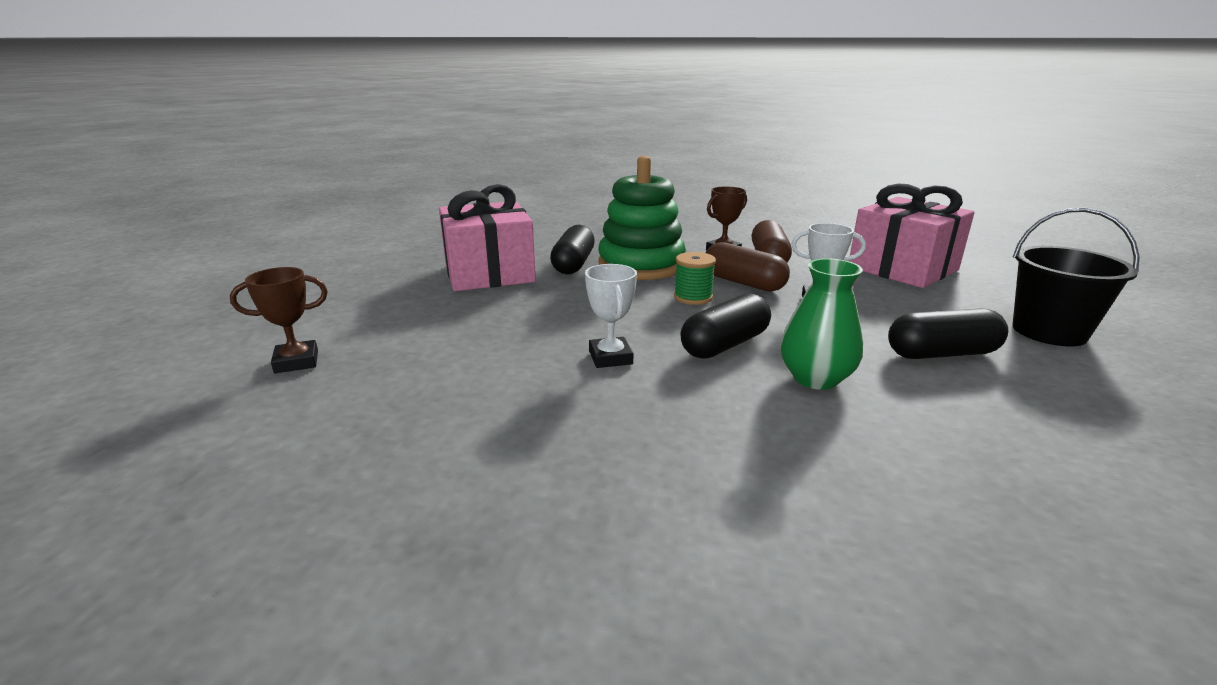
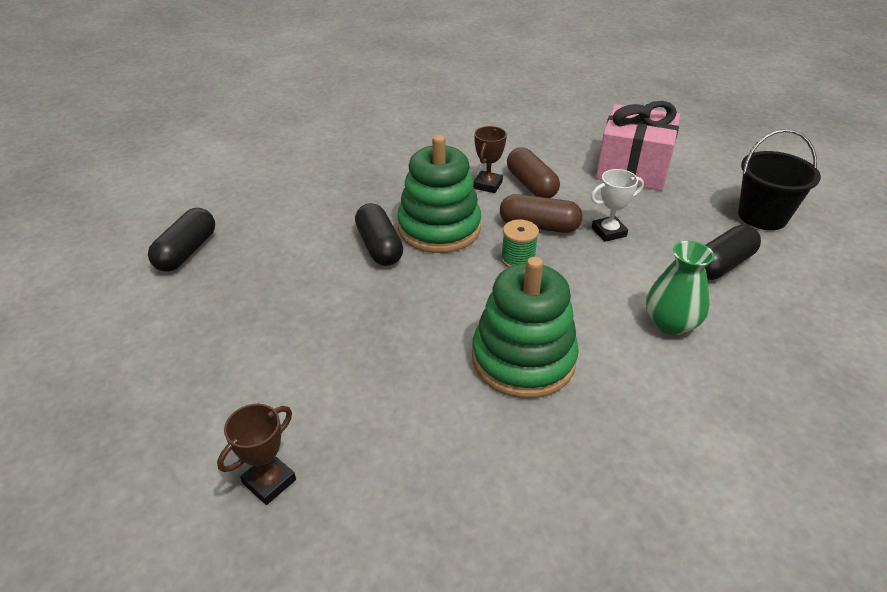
camera: 30 degrees left, 15 degrees up
pink gift [439,184,536,291] -> none
white trophy [585,264,637,368] -> green stacking toy [472,257,579,398]
black capsule [680,293,771,359] -> black capsule moved to [148,208,215,272]

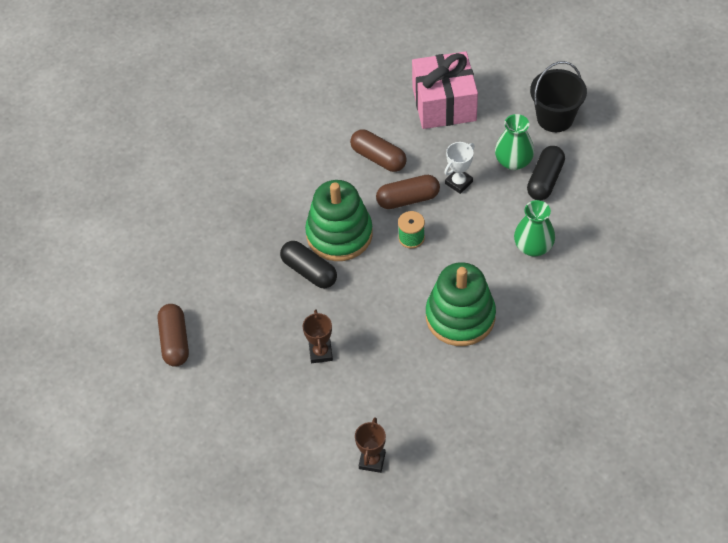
camera: 25 degrees left, 15 degrees up
black capsule [148,208,215,272] -> brown capsule [158,304,189,367]
brown trophy [473,126,507,193] -> brown trophy moved to [303,310,333,363]
none -> green vase [495,114,534,170]

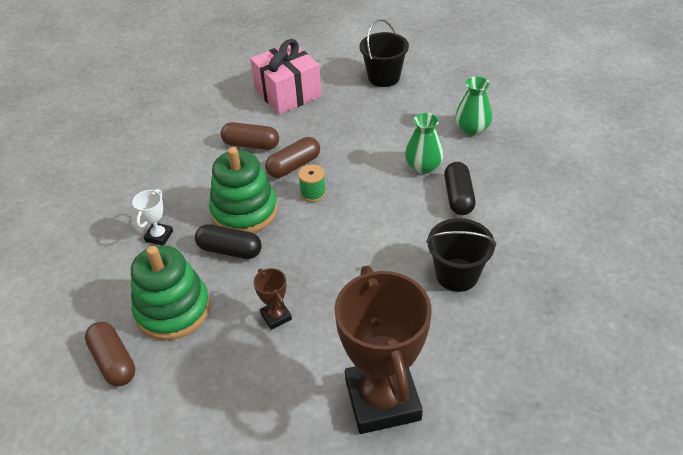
camera: 25 degrees left, 10 degrees down
brown trophy [355,417,386,473] -> brown trophy [334,266,432,434], size x2.41
green stacking toy [426,262,496,346] -> green stacking toy moved to [131,245,210,340]
white trophy [444,142,475,194] -> white trophy moved to [132,189,173,245]
green vase [495,114,534,170] -> green vase moved to [455,76,493,136]
black capsule [527,146,565,200] -> black capsule moved to [444,162,476,215]
none -> black bucket [426,218,496,292]

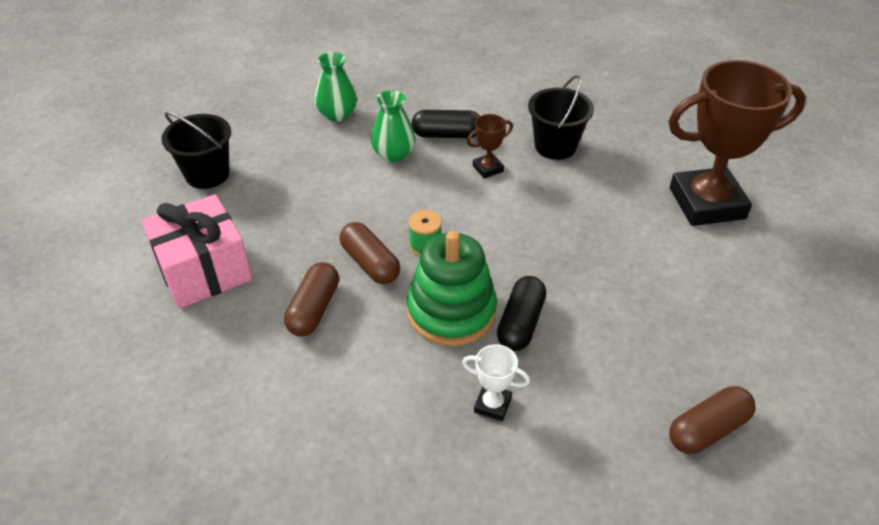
camera: 90 degrees left, 0 degrees up
green stacking toy [131,245,210,340] -> none
brown trophy [253,268,292,330] -> brown trophy moved to [467,114,513,179]

